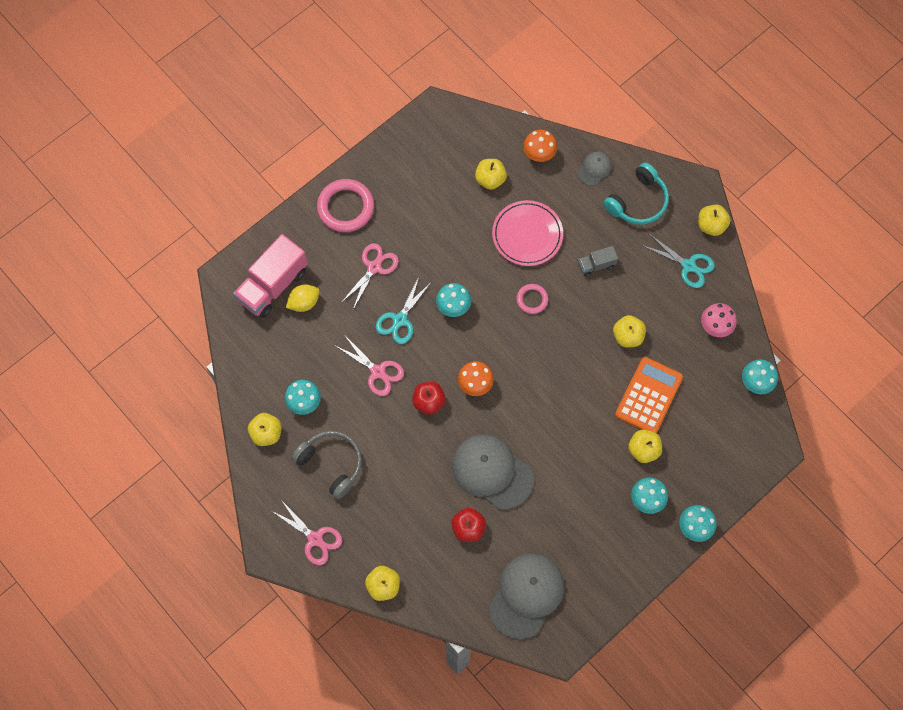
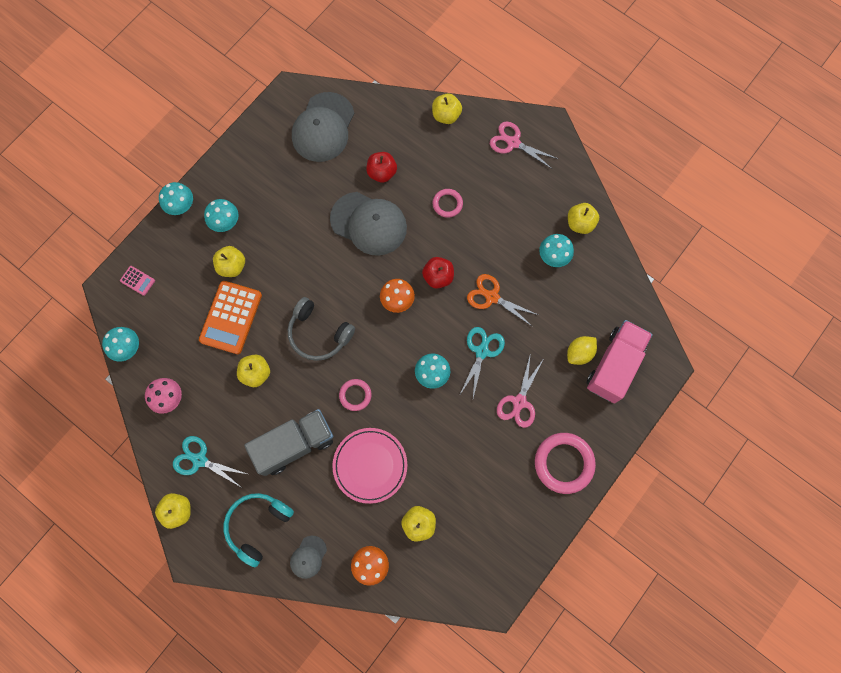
camera: 170 degrees right, 5 degrees up
grey headphones [292,431,362,499] -> grey headphones moved to [288,297,355,361]
pink scissors [336,336,404,396] -> orange scissors [467,274,538,327]
grey truck [578,246,618,276] -> grey truck [244,409,333,476], size x2.06
none -> pink calculator [120,266,155,296]
none -> pink ring [433,189,463,218]

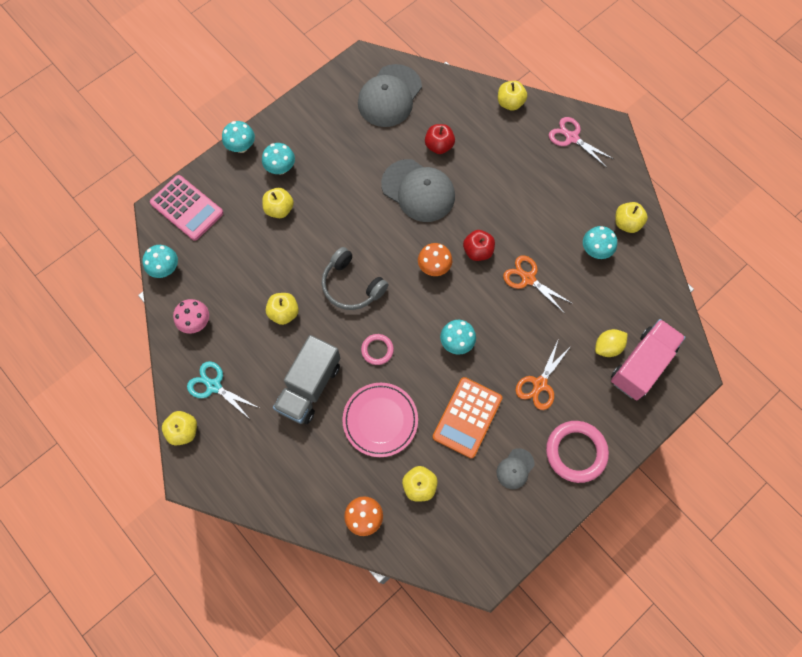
camera: 10 degrees right, 5 degrees down
pink calculator [120,266,155,296] -> pink calculator [150,175,223,241], size x2.20
orange calculator [199,281,262,354] -> orange calculator moved to [433,377,502,458]
turquoise headphones [224,493,294,567] -> none
grey truck [244,409,333,476] -> grey truck turned 135 degrees clockwise [273,335,340,424]
grey cap [290,536,327,579] -> grey cap moved to [497,448,535,489]
pink ring [433,189,463,218] -> none
turquoise scissors [459,327,505,398] -> none
pink scissors [497,353,543,428] -> orange scissors [516,338,571,410]

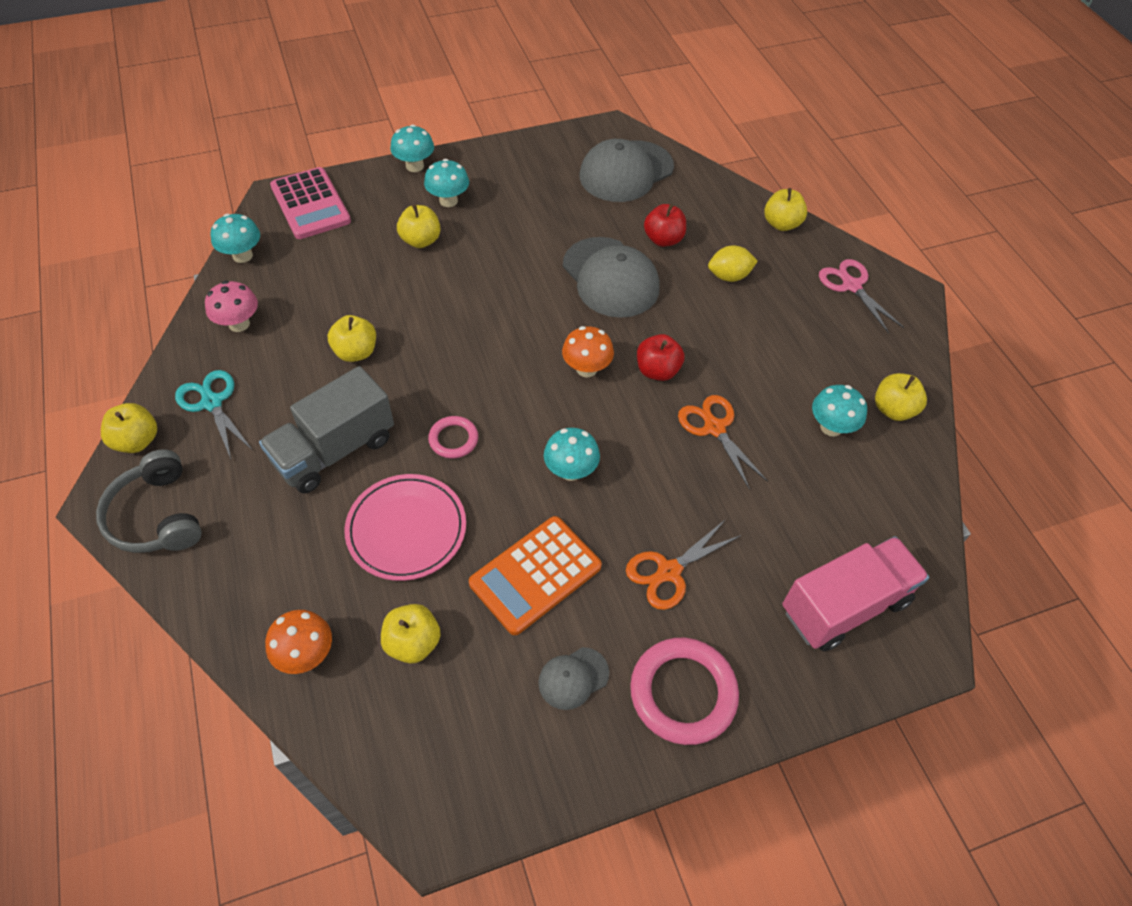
camera: 20 degrees right, 15 degrees down
grey headphones [322,247,389,310] -> grey headphones moved to [96,449,202,553]
yellow lemon [595,329,628,357] -> yellow lemon moved to [708,245,758,282]

